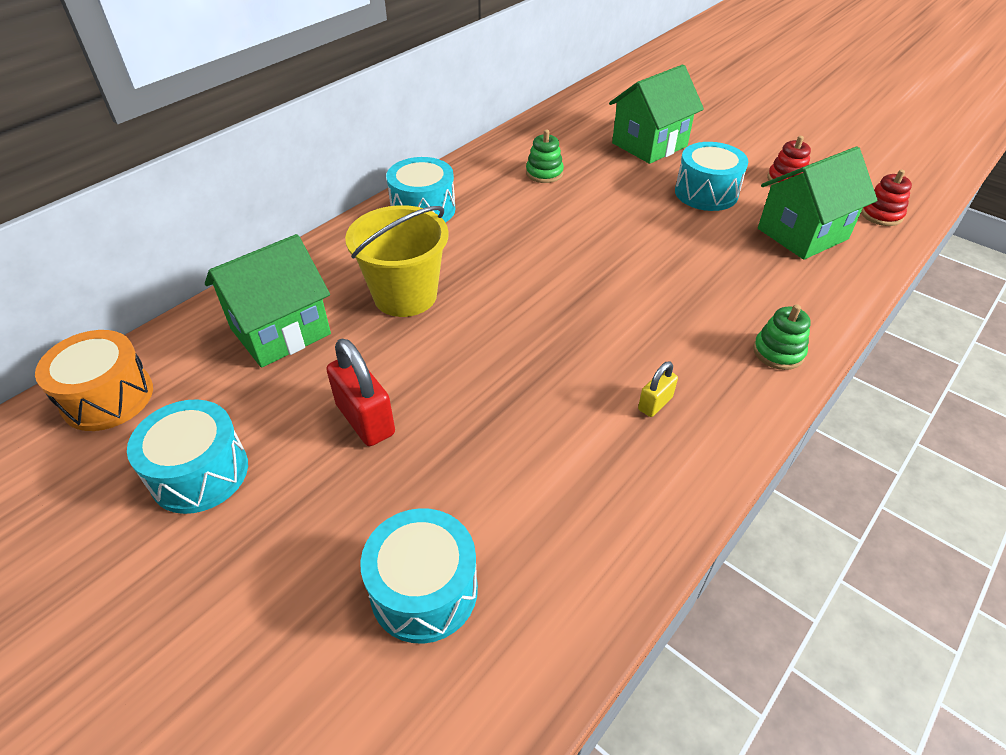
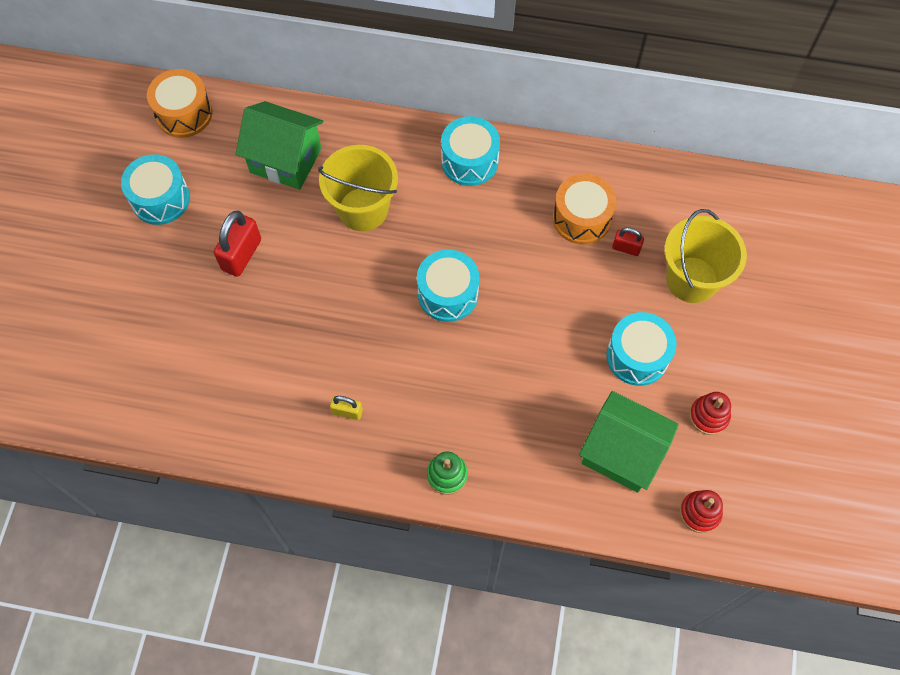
camera: 60 degrees right, 20 degrees up
turquoise drum [360,508,478,644] -> turquoise drum moved to [417,250,480,322]
green stacking toy [526,129,564,183] -> orange drum [552,174,617,245]
green house [609,64,704,164] -> yellow bucket [664,209,747,303]
none -> red padlock [612,227,644,256]

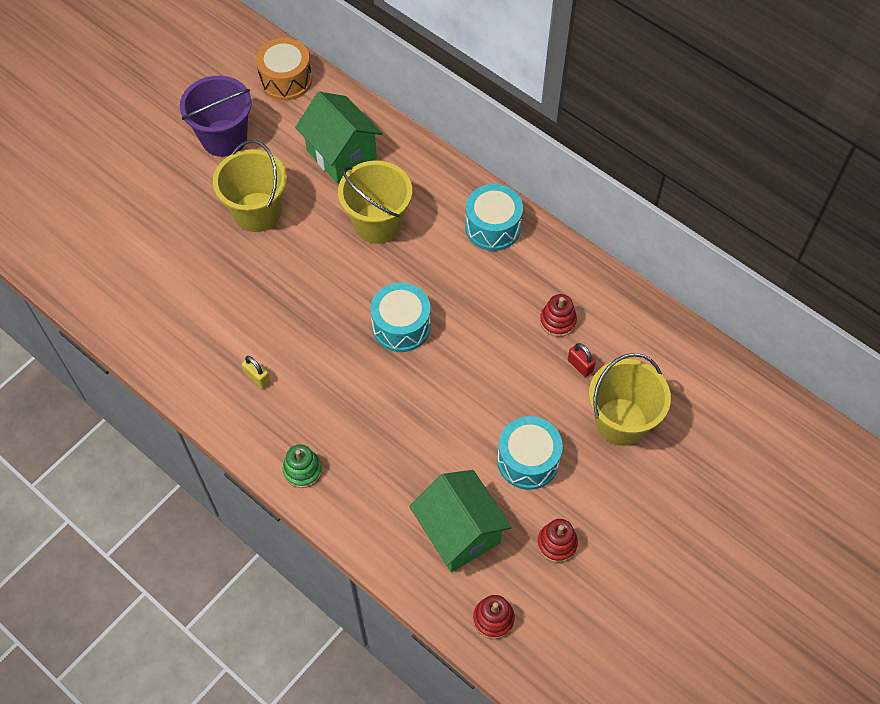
camera: 30 degrees right, 5 degrees down
turquoise drum [121,154,190,225] -> purple bucket [180,76,252,157]
red padlock [214,211,261,277] -> yellow bucket [213,140,287,232]
orange drum [552,174,617,245] -> red stacking toy [540,294,577,337]

